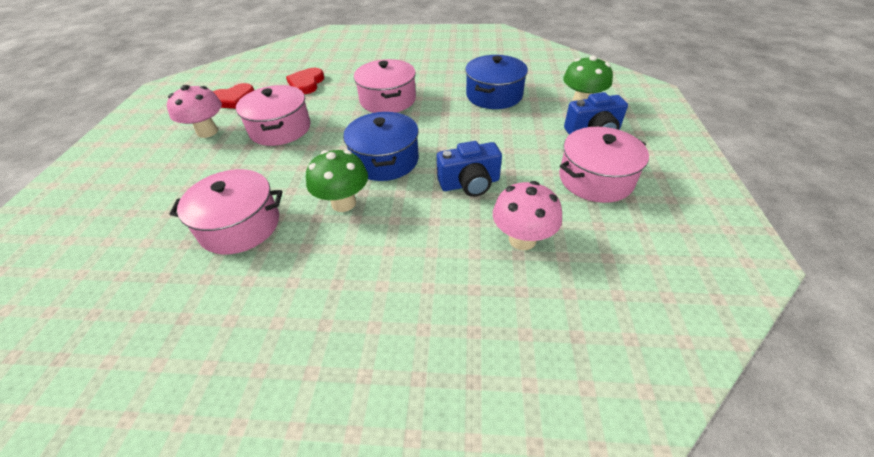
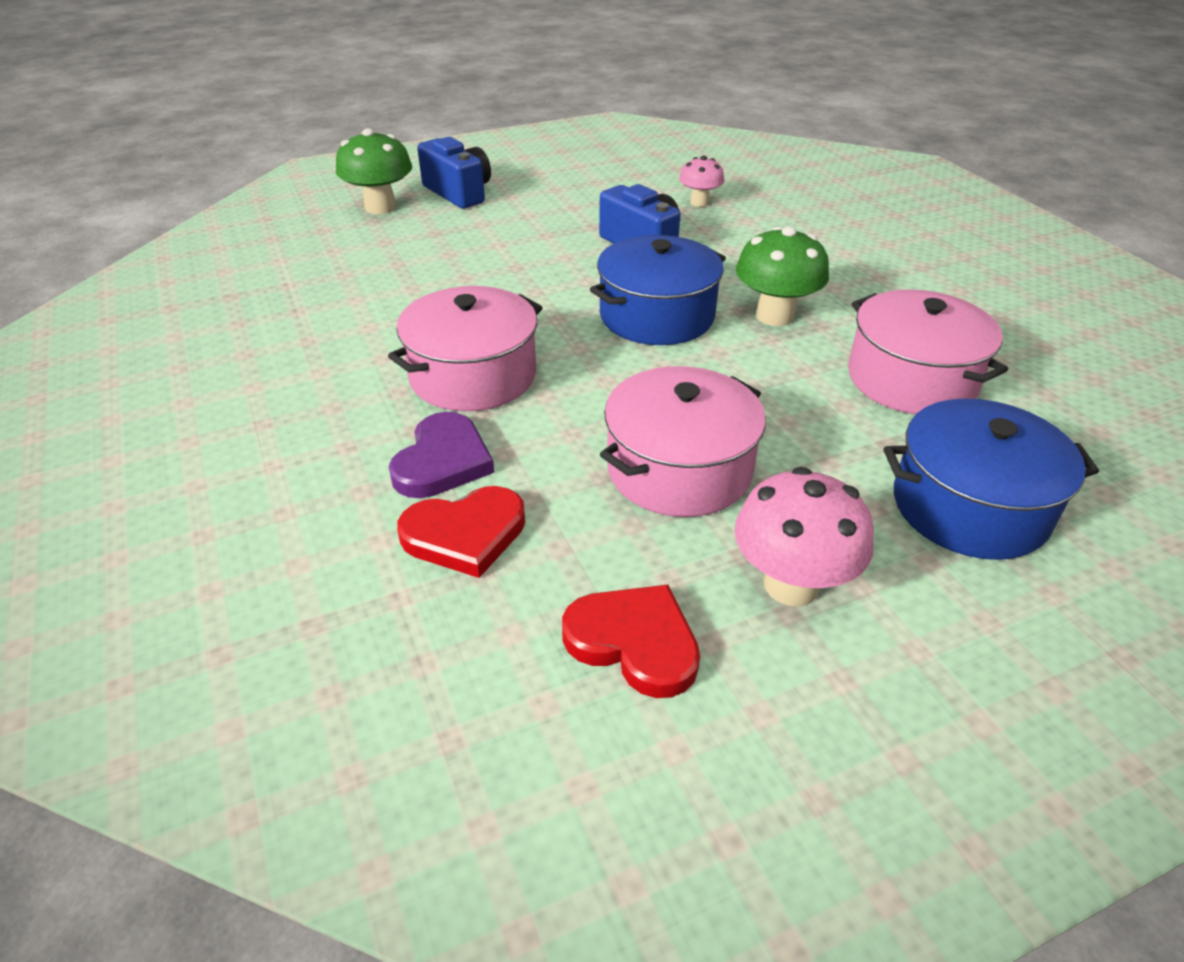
camera: 120 degrees left, 5 degrees down
blue pot [465,55,528,109] -> blue pot moved to [883,398,1099,560]
pink mushroom [493,181,562,250] -> pink mushroom [679,156,724,207], size x0.62
pink pot [559,127,649,203] -> none
none -> purple heart [389,412,494,498]

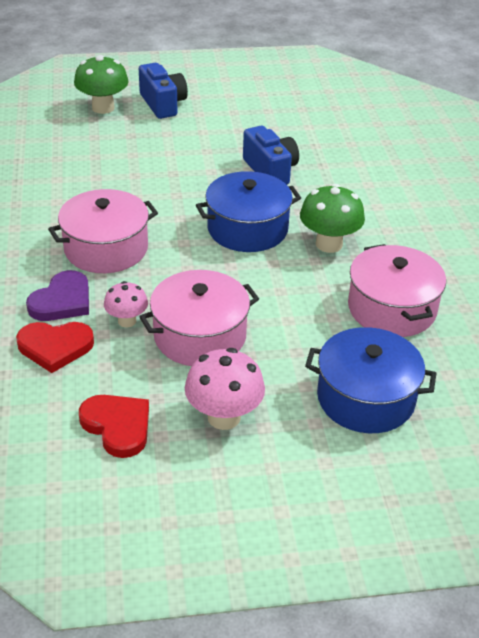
camera: 15 degrees right, 0 degrees up
pink mushroom [679,156,724,207] -> pink mushroom moved to [104,281,148,327]

